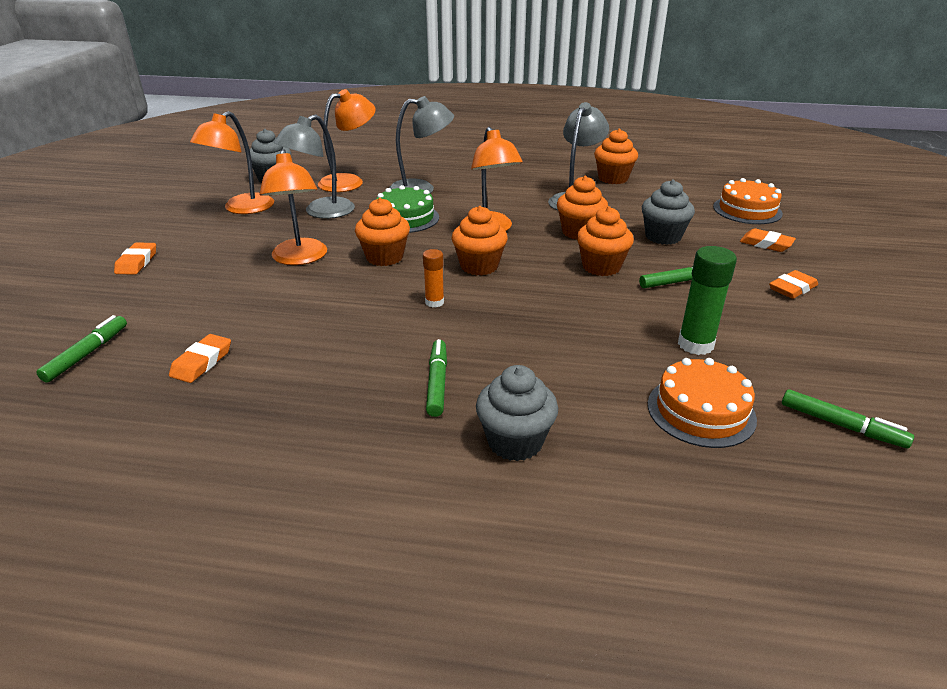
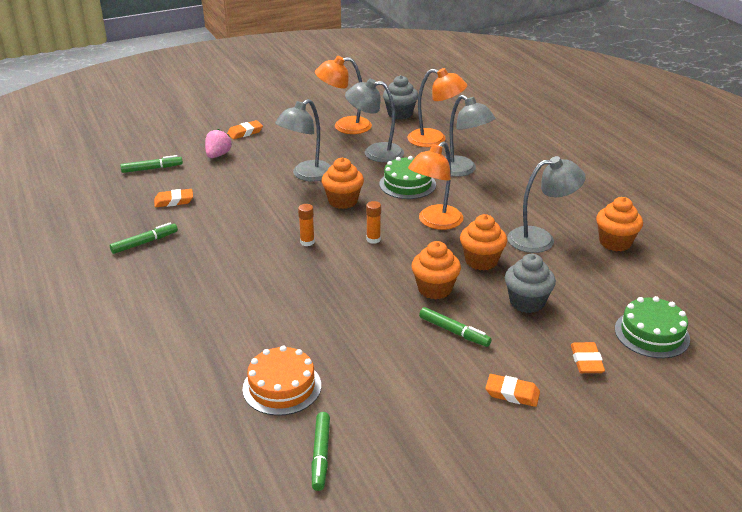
camera: 55 degrees right, 0 degrees up
orange lamp [259,149,327,265] -> grey lamp [275,99,331,182]
green marker [426,339,447,417] -> green marker moved to [110,222,178,254]
orange cupcake [452,206,508,276] -> orange glue stick [366,201,381,244]
grey cupcake [476,365,558,461] -> none
green glue stick [678,246,737,355] -> none
orange cake [713,178,783,224] -> green cake [615,296,690,358]
none -> pink strawberry [205,129,232,158]

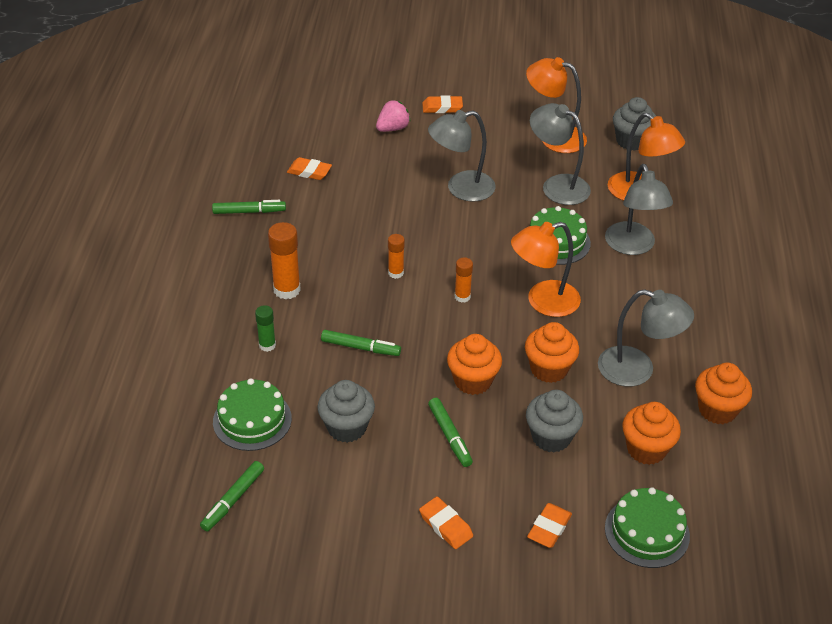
camera: 30 degrees right, 10 degrees up
green marker [120,155,183,173] -> green marker moved to [321,330,401,356]
orange cake [243,345,321,416] -> green cake [213,378,292,451]
orange cupcake [321,157,364,209] -> orange cupcake moved to [622,402,681,465]
none -> green glue stick [255,305,276,352]
none -> orange glue stick [268,222,301,299]
none -> grey cupcake [317,380,375,443]

